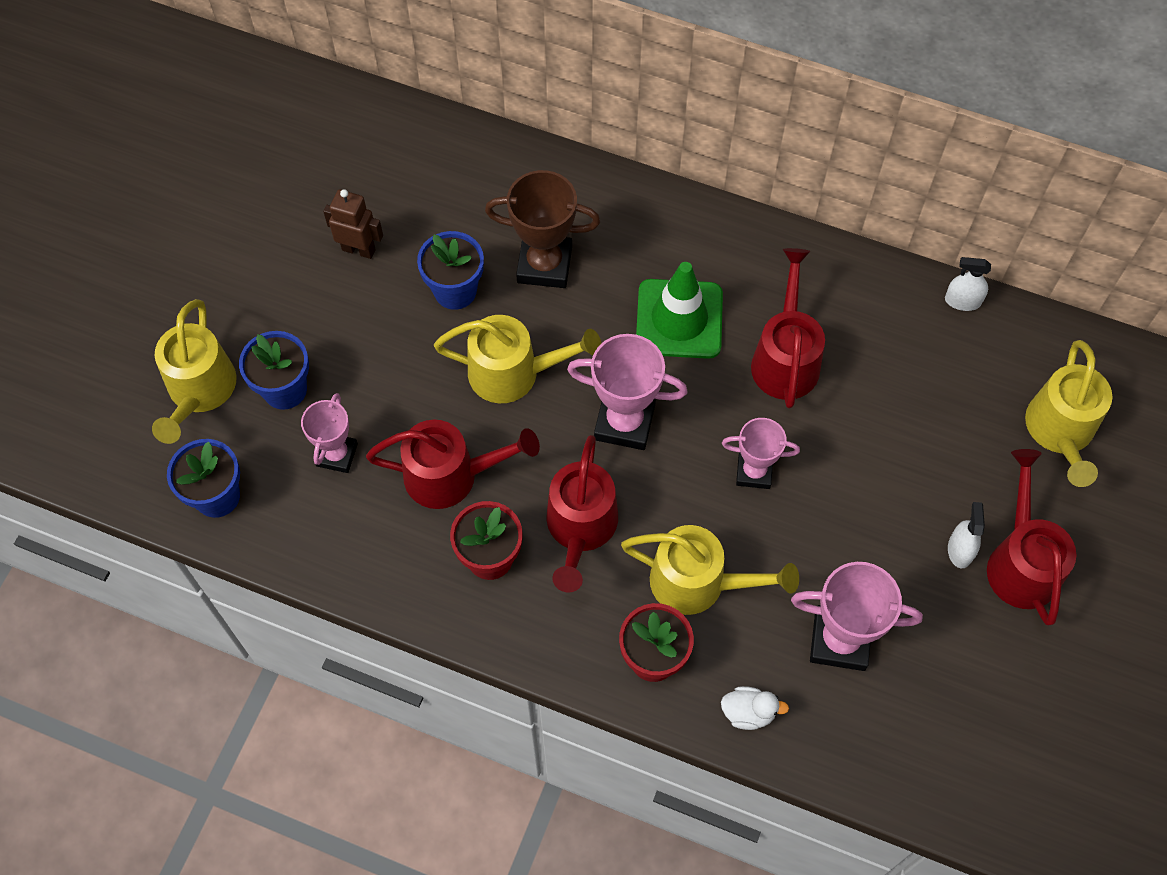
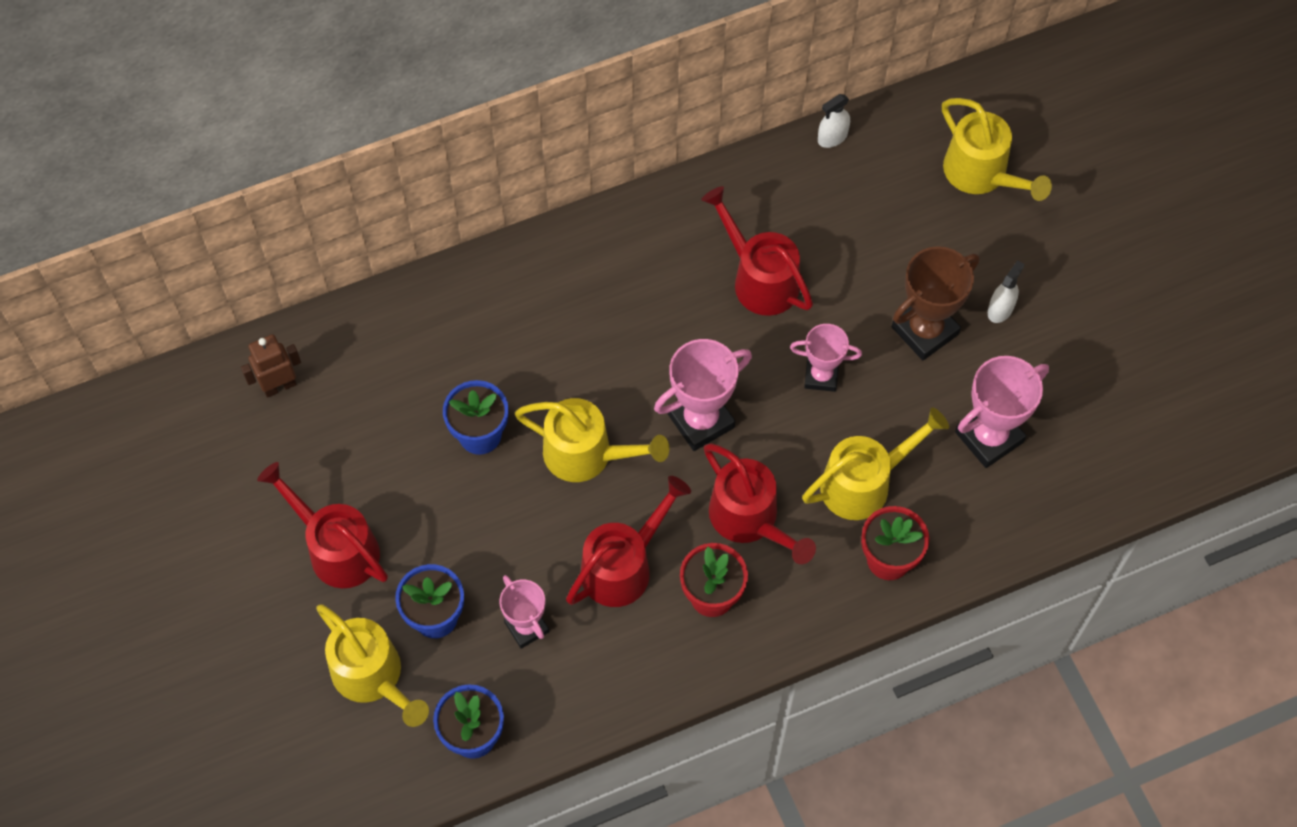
camera: 45 degrees left, 0 degrees up
brown robot [323,189,383,259] -> brown robot moved to [241,334,301,398]
yellow watering can [434,315,602,403] -> yellow watering can turned 60 degrees clockwise [515,398,669,482]
brown trophy [485,170,600,288] -> brown trophy moved to [892,246,980,360]
green traffic cone [636,262,723,359] -> none
white duck [721,686,789,730] -> none
pink trophy [722,418,800,489] -> pink trophy turned 45 degrees clockwise [790,324,862,392]
white spray bottle [948,502,985,568] -> white spray bottle turned 75 degrees clockwise [988,260,1024,323]
red watering can [987,449,1076,626] -> red watering can moved to [257,462,388,588]

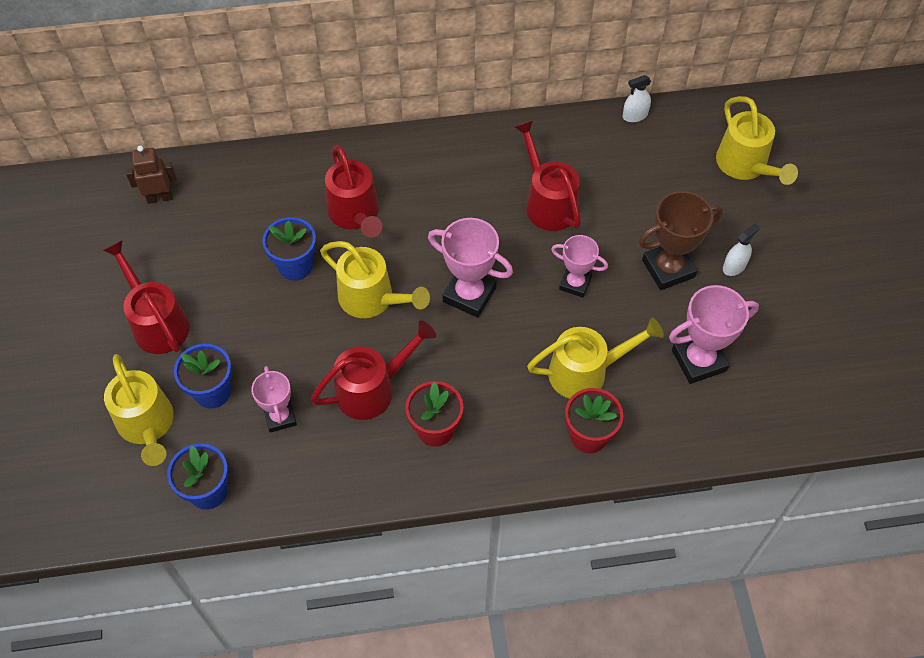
camera: 15 degrees right, 5 degrees down
pink trophy [654,339,752,451] -> pink trophy turned 45 degrees clockwise [428,218,513,318]
red watering can [704,444,816,564] -> red watering can moved to [325,145,382,238]

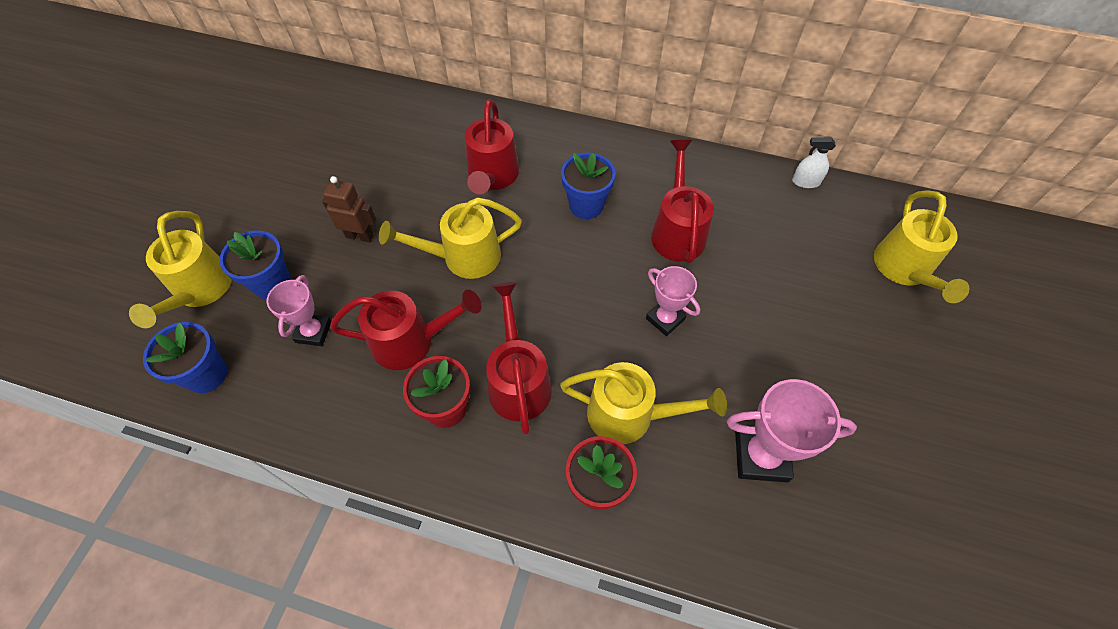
camera: 25 degrees right, 0 degrees up
red watering can [103,240,190,354] -> red watering can moved to [486,282,552,435]
brown robot [126,145,177,204] -> brown robot moved to [322,176,377,243]
blue flower pot [262,217,316,281] -> blue flower pot moved to [561,153,615,219]
yellow watering can [320,241,430,318] -> yellow watering can turned 105 degrees clockwise [379,197,522,279]
pink trophy [428,218,513,318] -> none
brown trophy [639,191,723,290] -> none
white spray bottle [723,223,760,276] -> none

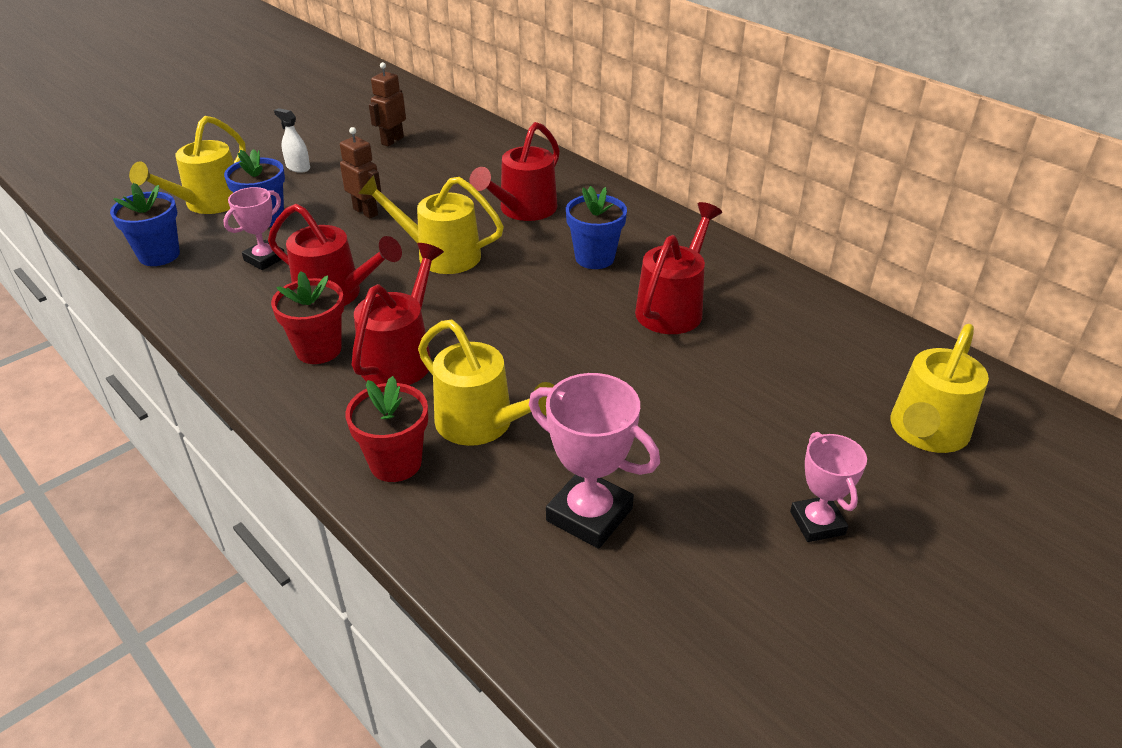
camera: 30 degrees right, 20 degrees down
pink trophy [646,266,700,336] -> pink trophy moved to [790,432,867,542]
white spray bottle [792,137,836,188] -> white spray bottle moved to [274,108,310,173]
none -> brown robot [369,62,406,147]

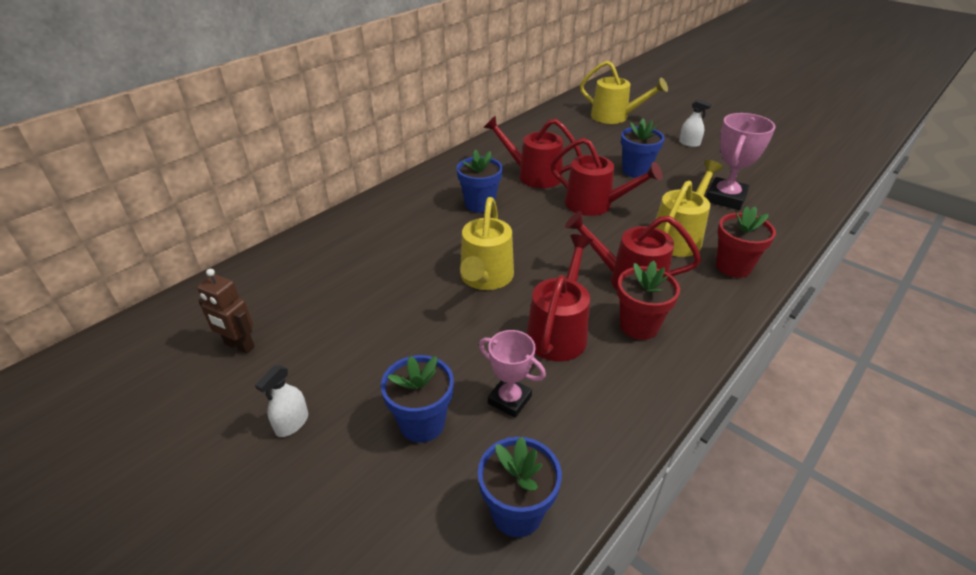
camera: 95 degrees left, 0 degrees up
yellow watering can [129,116,246,214] -> none
brown robot [340,127,381,219] -> none
red watering can [469,122,560,221] -> red watering can moved to [550,138,663,216]
pink trophy [790,432,867,542] -> white spray bottle [679,99,712,147]
none -> blue flower pot [621,119,664,178]

